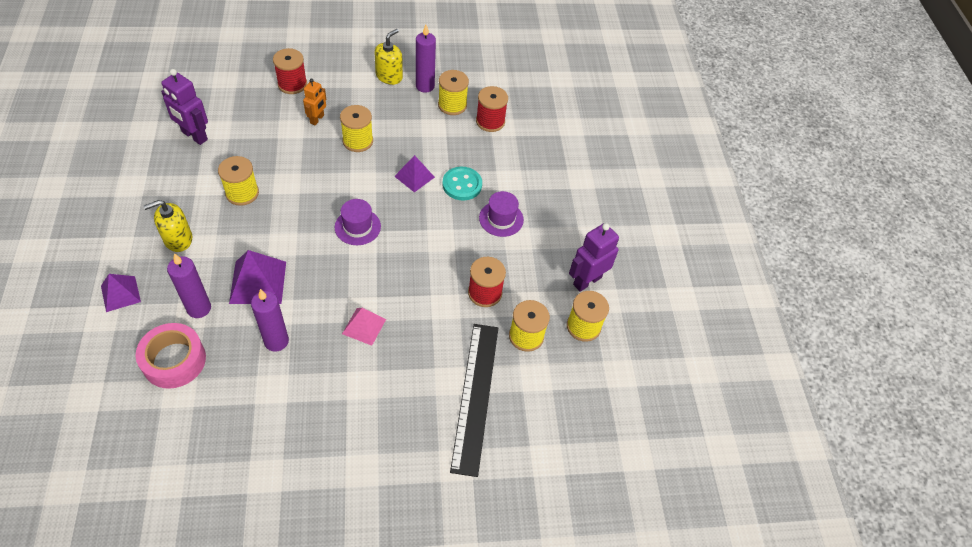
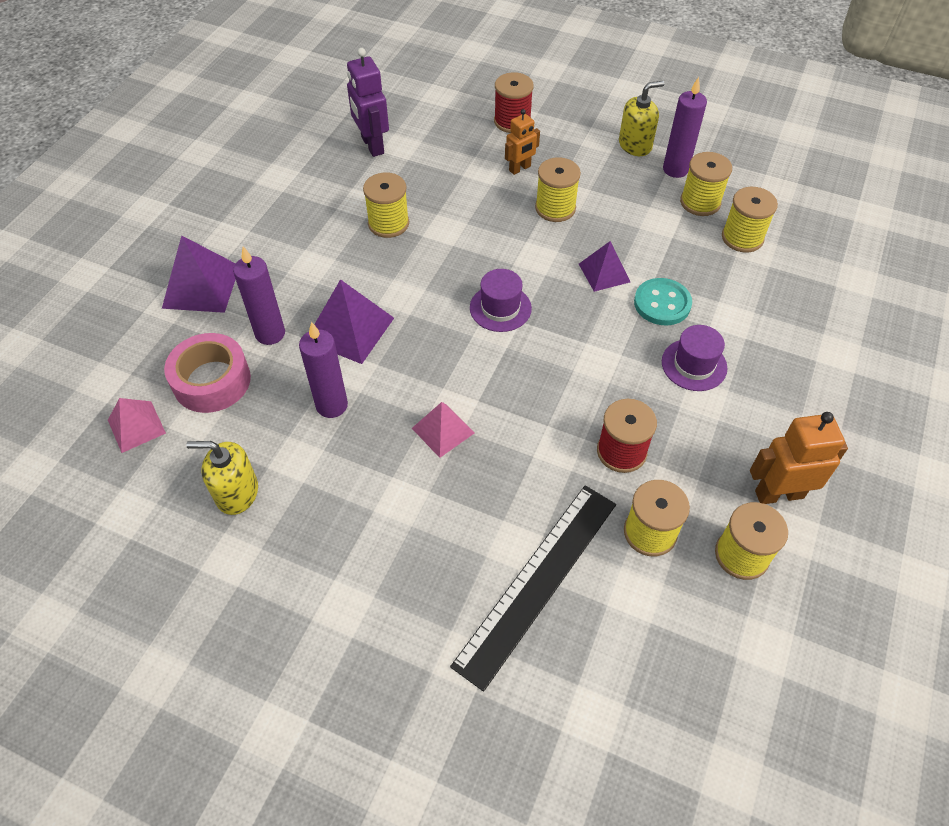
camera: 35 degrees right, 0 degrees up
purple pyramid [101,274,141,312] -> purple pyramid [162,235,236,313], size x1.57
yellow soap dispenser [143,200,192,252] -> yellow soap dispenser moved to [186,441,258,515]
red spool [476,86,508,132] -> yellow spool [722,187,778,252]
purple robot [569,223,619,292] -> orange robot [750,412,848,504]
none -> pink pyramid [108,398,166,453]

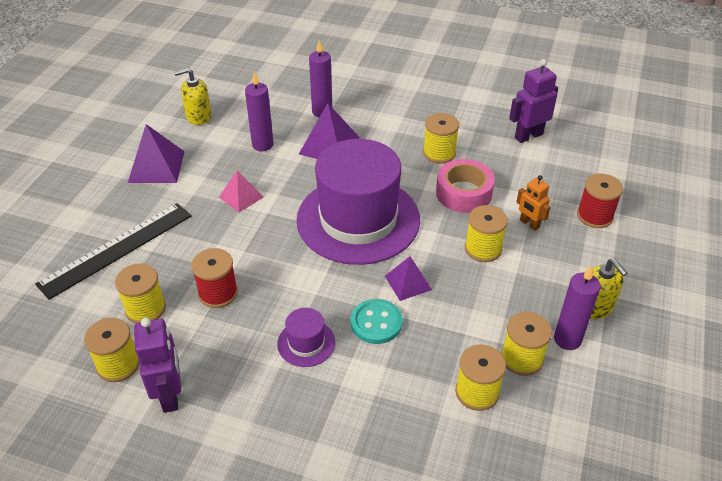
camera: 85 degrees right, 10 degrees down
pink pyramid [108,398,166,453] -> none
purple pyramid [162,235,236,313] -> purple pyramid moved to [128,124,185,183]
pink tape [164,333,251,413] -> pink tape moved to [436,159,495,213]
yellow soap dispenser [186,441,258,515] -> yellow soap dispenser turned 105 degrees counterclockwise [174,68,212,125]
black ruler [450,485,616,691] -> black ruler turned 75 degrees counterclockwise [35,203,192,300]
purple hat [470,269,532,332] -> purple hat [296,139,420,265], size x2.47
orange robot [750,412,848,504] -> purple robot [134,317,181,413]

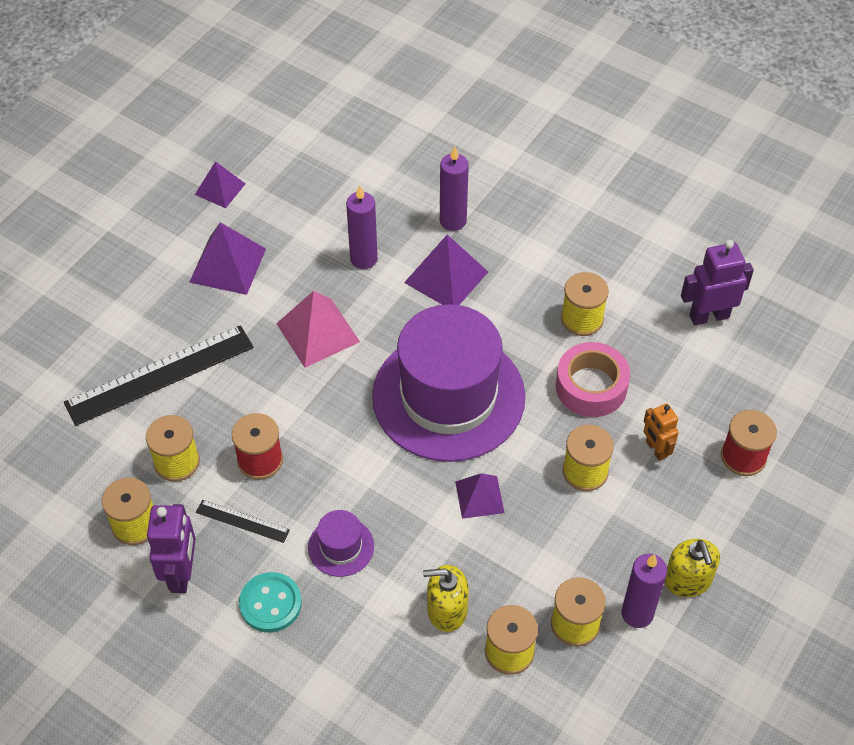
camera: 15 degrees right, 10 degrees up
yellow soap dispenser [174,68,212,125] -> yellow soap dispenser moved to [423,565,469,632]
pink pyramid [219,170,263,213] -> pink pyramid [276,291,360,368], size x1.57
turquoise button [351,299,403,344] -> turquoise button moved to [239,572,302,632]
none -> purple pyramid [195,161,246,208]
none -> black ruler [196,500,290,543]

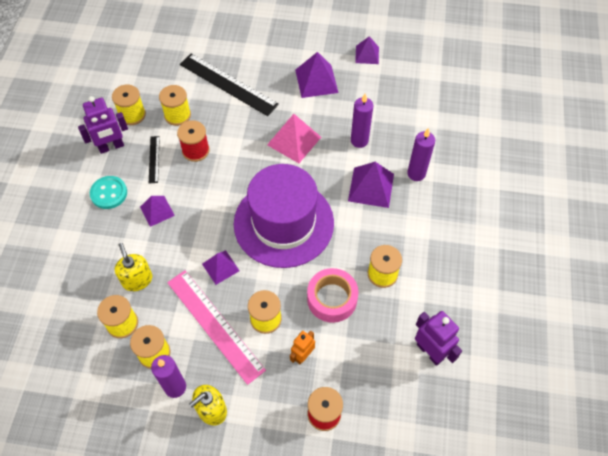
camera: 65 degrees right, 5 degrees up
purple hat [308,510,374,577] -> purple pyramid [140,196,175,227]
none -> pink ruler [167,270,266,385]

